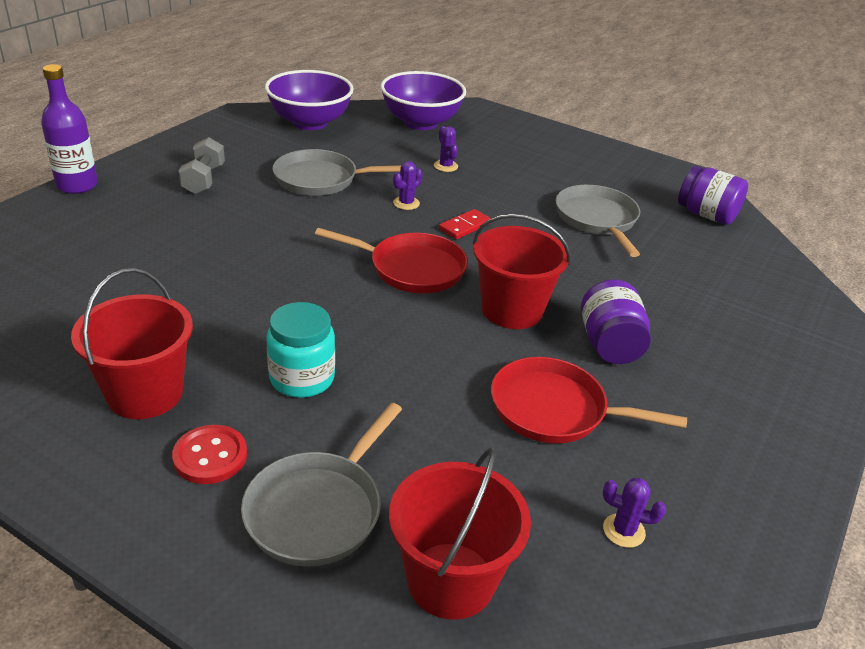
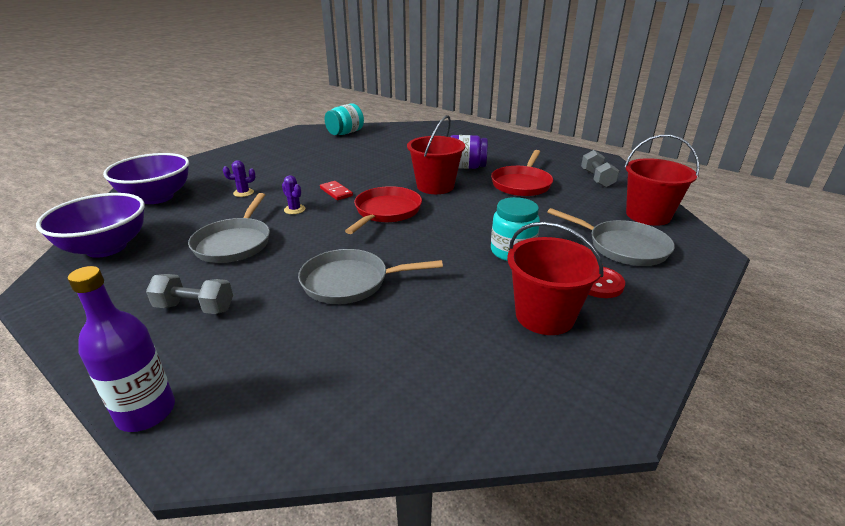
camera: 80 degrees left, 5 degrees down
grey pan [555,185,640,257] -> grey pan moved to [298,249,443,304]
purple cactus [603,478,666,548] -> grey dumbbell [581,150,619,188]
purple jar [678,166,748,225] -> turquoise jar [325,103,364,135]

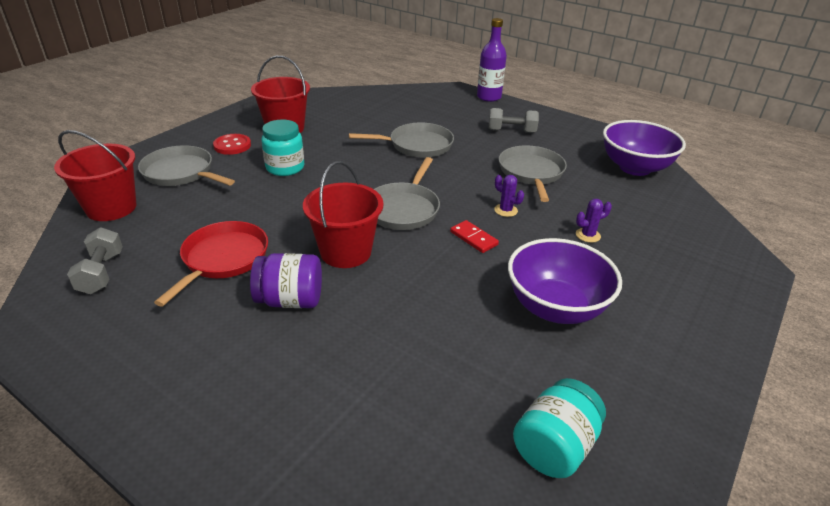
camera: 175 degrees right, 5 degrees up
purple bowl [103,153,189,204] -> purple bowl moved to [508,238,622,324]
red pan [345,186,422,234] -> grey pan [374,157,440,230]

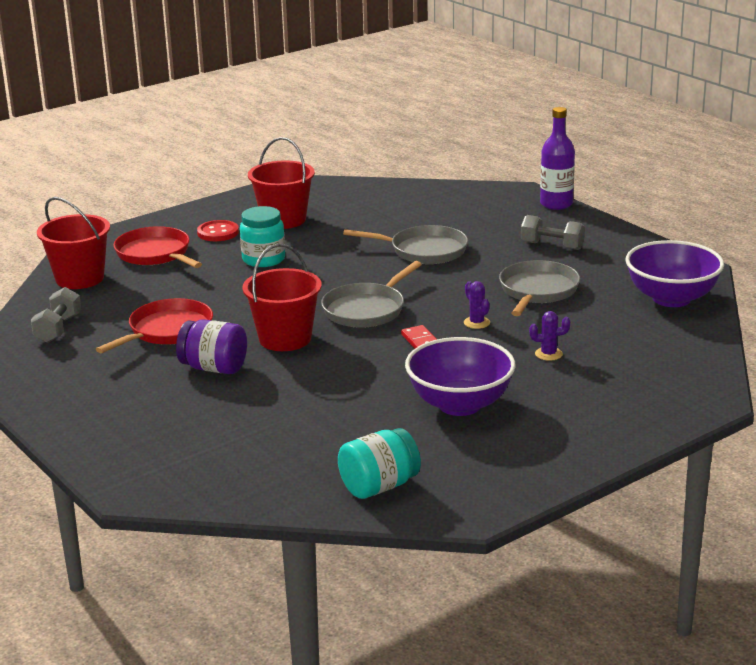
camera: 20 degrees right, 10 degrees down
grey pan [138,145,235,186] -> red pan [113,226,202,268]

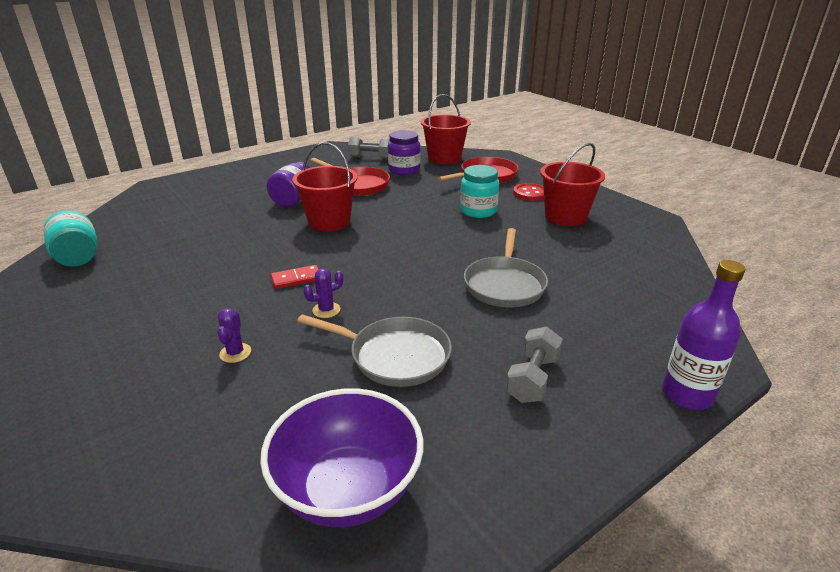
camera: 90 degrees right, 5 degrees up
grey pan [321,261,422,328] -> none
purple bowl [405,337,516,416] -> none
none -> purple jar [388,130,420,175]

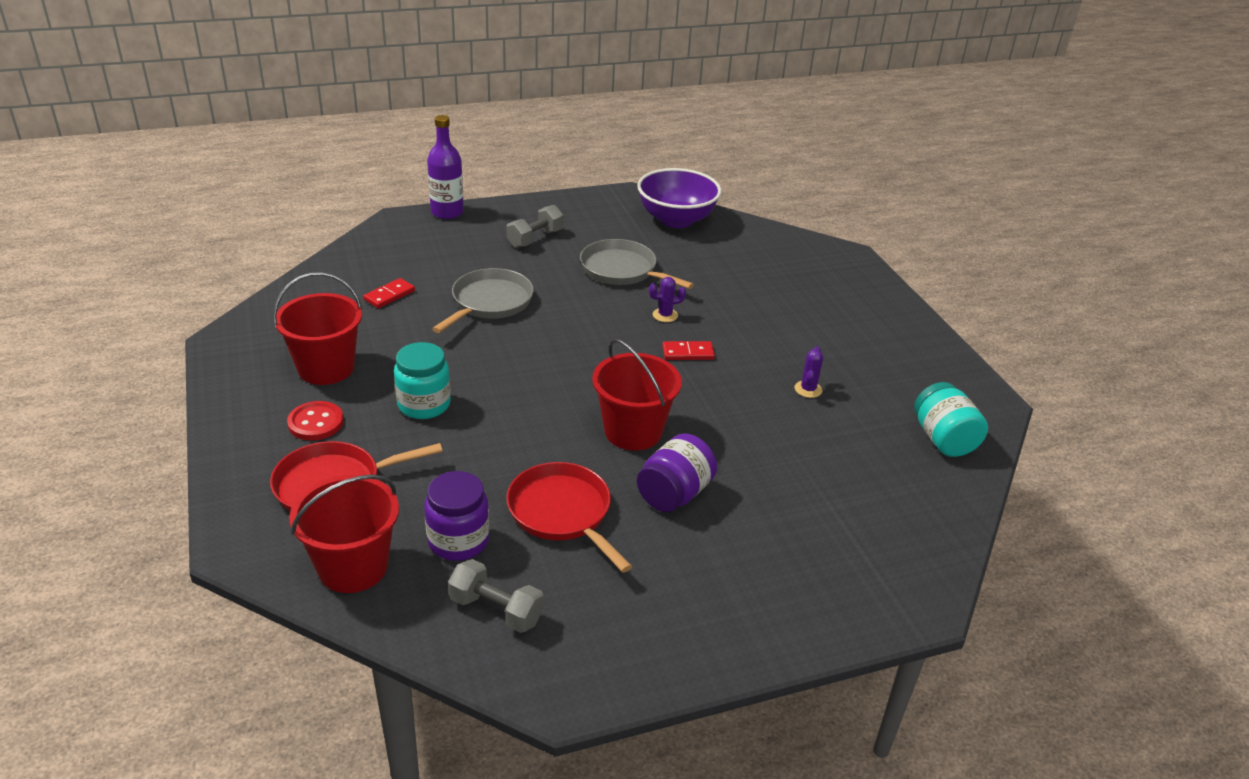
camera: 165 degrees left, 5 degrees up
purple cactus [217,308,251,363] -> purple cactus moved to [795,346,823,398]
none -> red domino [363,278,415,308]

